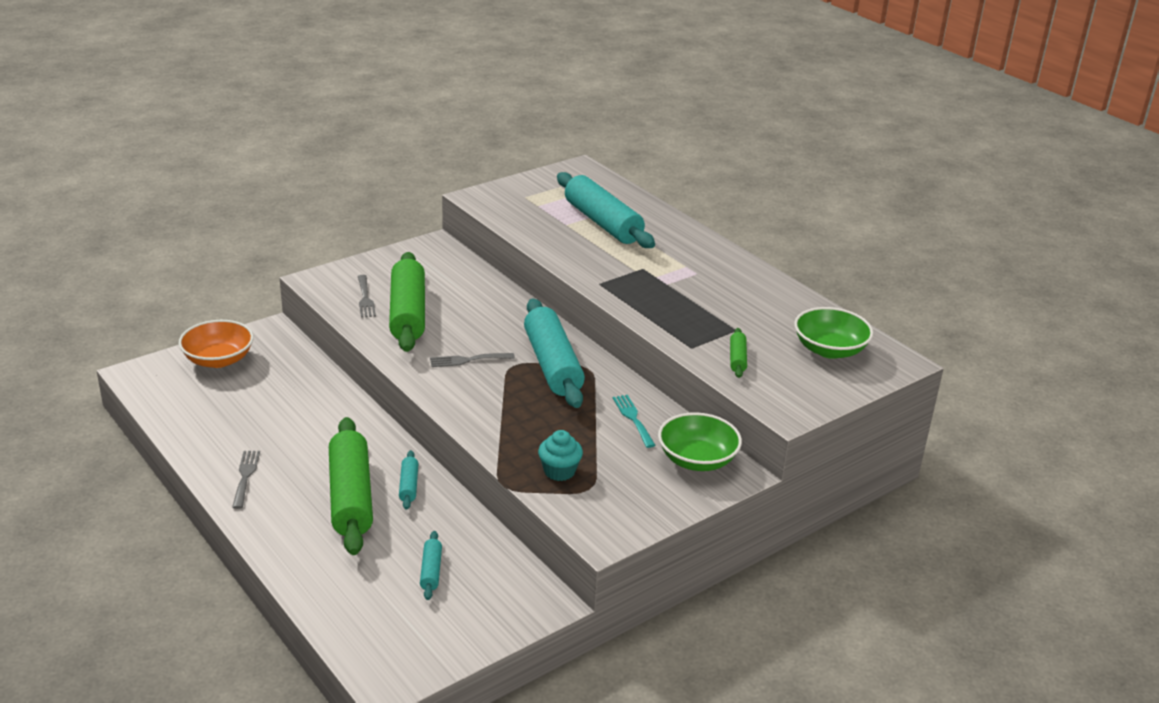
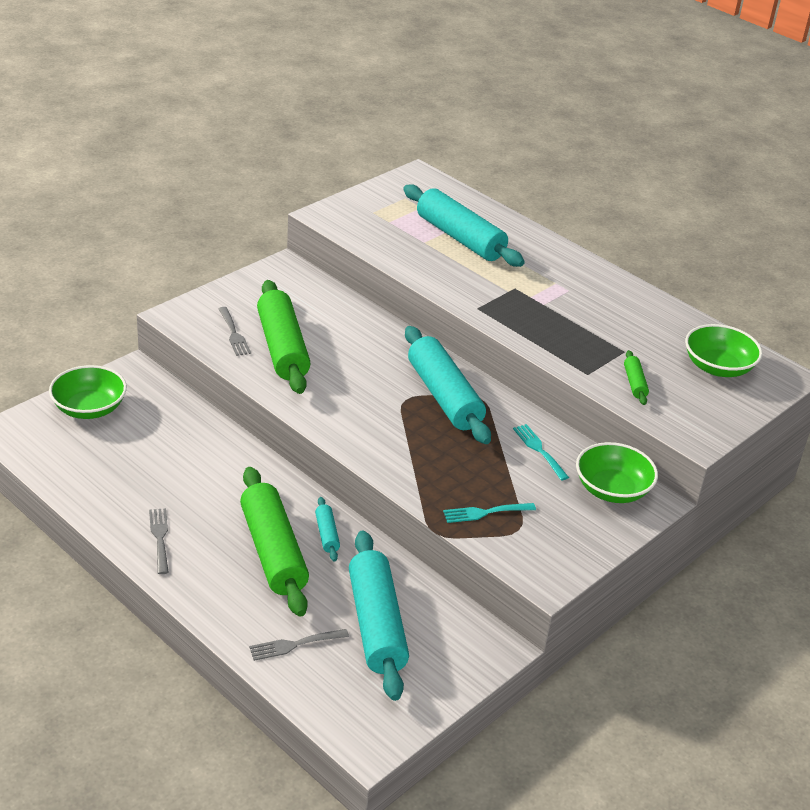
camera: 10 degrees left, 5 degrees up
orange bowl [178,320,254,368] -> green bowl [49,365,127,419]
turquoise rolling pin [420,531,442,600] -> turquoise rolling pin [349,530,409,701], size x2.29
grey fork [430,353,515,367] -> grey fork moved to [249,629,349,661]
turquoise cupcake [538,430,583,481] -> turquoise fork [443,503,536,523]

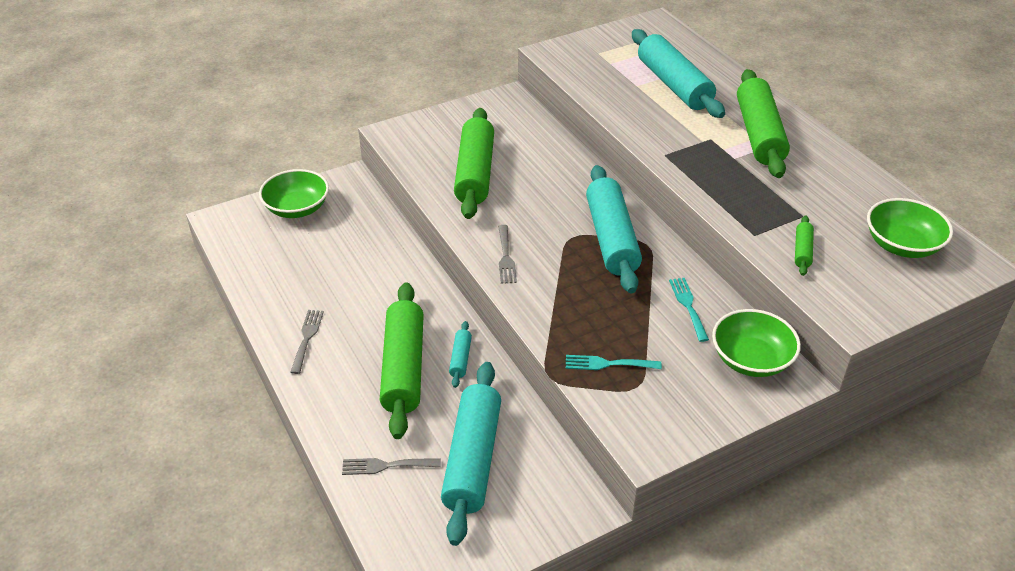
camera: 20 degrees right, 5 degrees up
grey fork [218,307,251,356] -> grey fork moved to [498,225,517,284]
none -> green rolling pin [737,69,790,178]

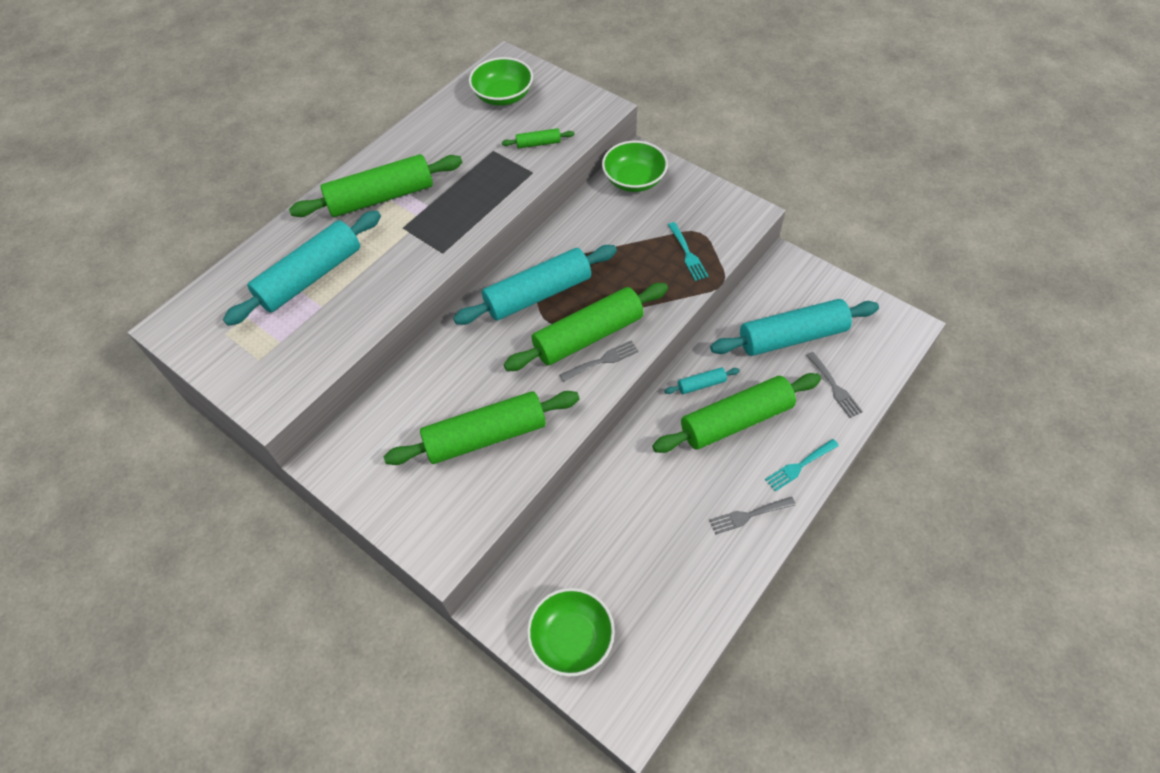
camera: 110 degrees left, 15 degrees up
turquoise fork [669,278,709,342] -> turquoise fork moved to [765,439,839,492]
none -> green rolling pin [503,283,668,371]

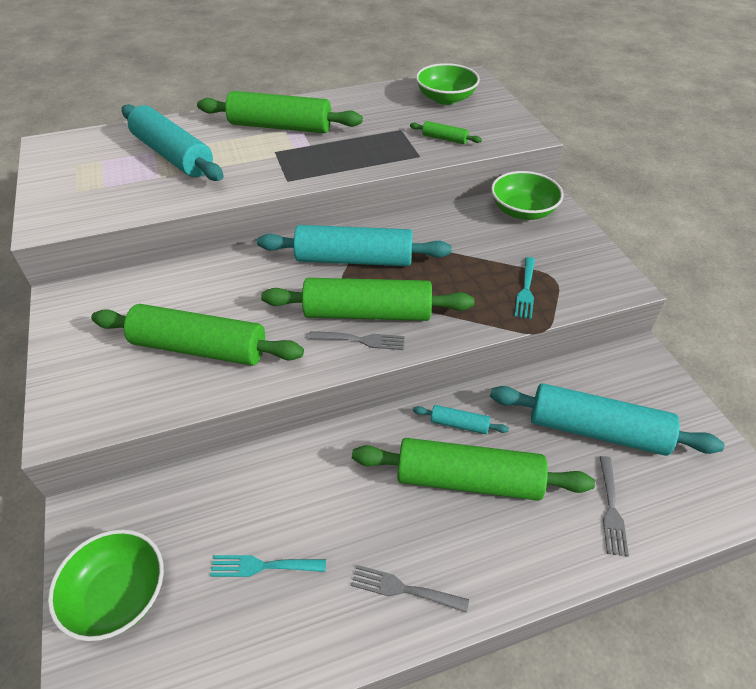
camera: 30 degrees right, 10 degrees down
turquoise rolling pin [223,210,381,326] -> turquoise rolling pin turned 60 degrees clockwise [122,104,224,181]
turquoise fork [765,439,839,492] -> turquoise fork moved to [210,555,326,577]

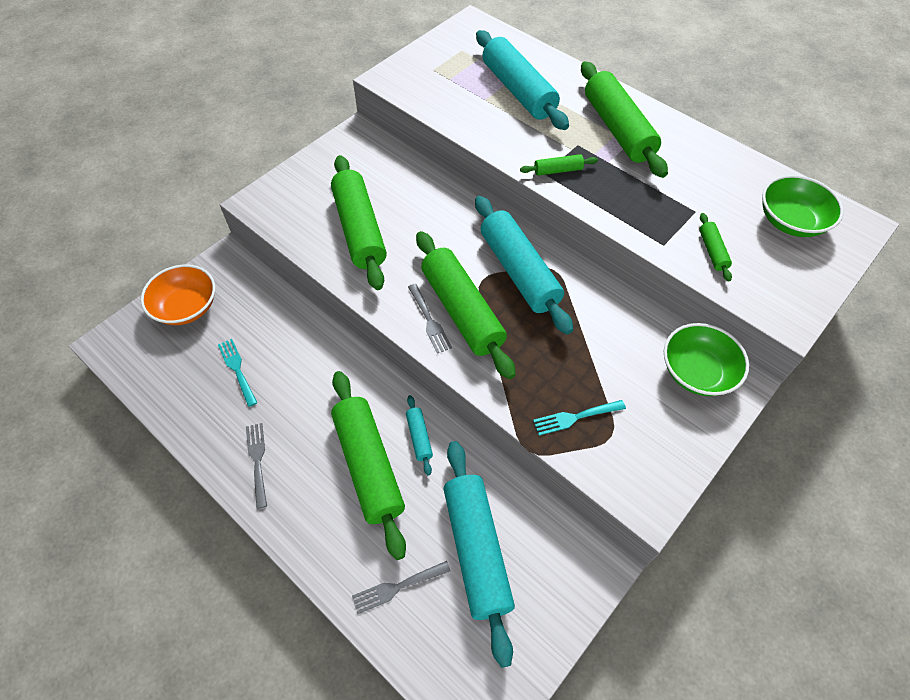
camera: 60 degrees right, 10 degrees up
green bowl [48,529,164,641] -> orange bowl [141,264,215,325]
turquoise rolling pin [122,104,224,181] -> turquoise rolling pin turned 45 degrees counterclockwise [476,30,569,130]
none -> green rolling pin [520,154,598,176]

